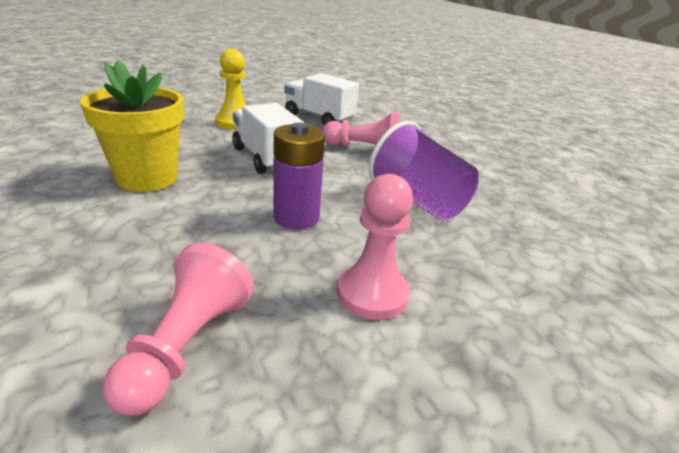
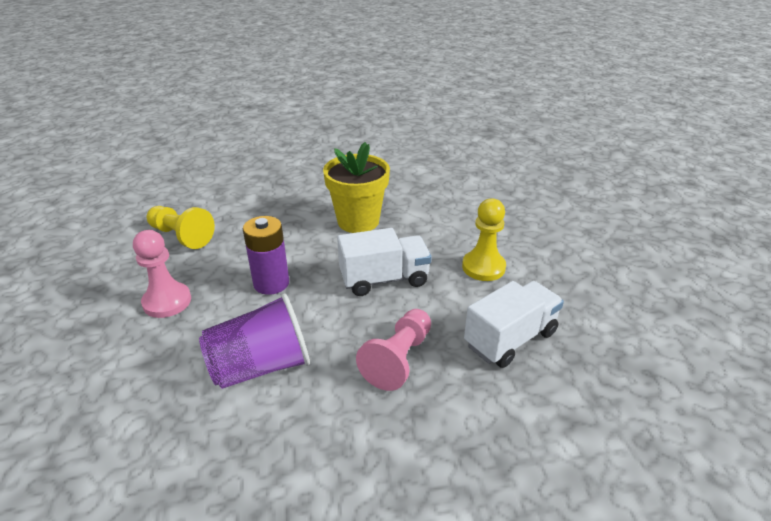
camera: 110 degrees right, 5 degrees up
pink pawn [103,243,254,415] -> yellow pawn [147,206,215,249]

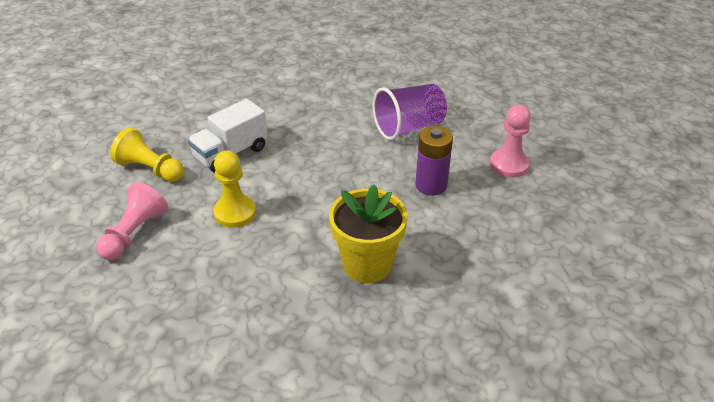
camera: 175 degrees right, 5 degrees up
yellow pawn [147,206,215,249] -> yellow pawn moved to [110,127,184,182]
white truck [337,228,432,296] -> none
pink pawn [356,309,431,391] -> pink pawn moved to [97,182,168,260]

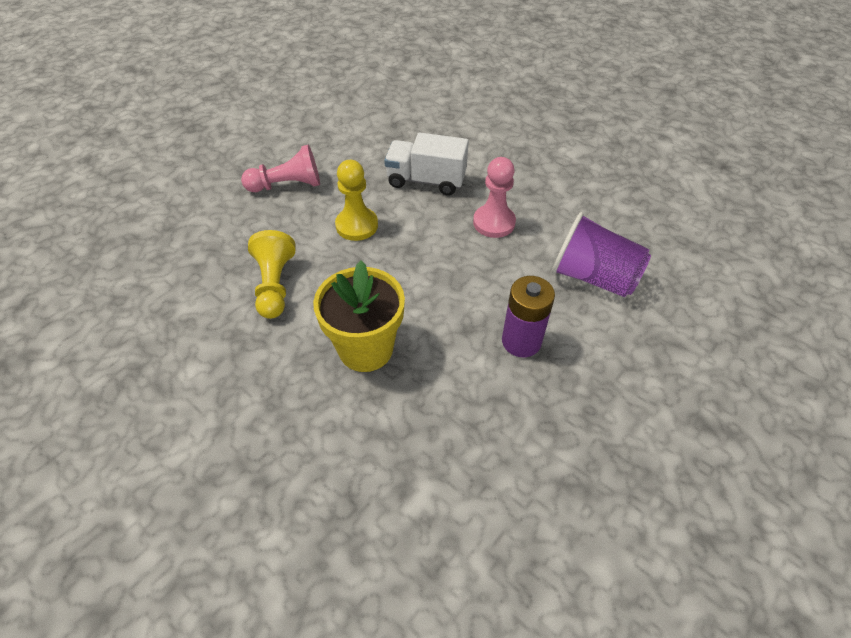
camera: 55 degrees right, 10 degrees up
yellow pawn [110,127,184,182] -> yellow pawn moved to [248,230,295,319]
pink pawn [490,105,531,178] -> pink pawn moved to [473,157,516,238]

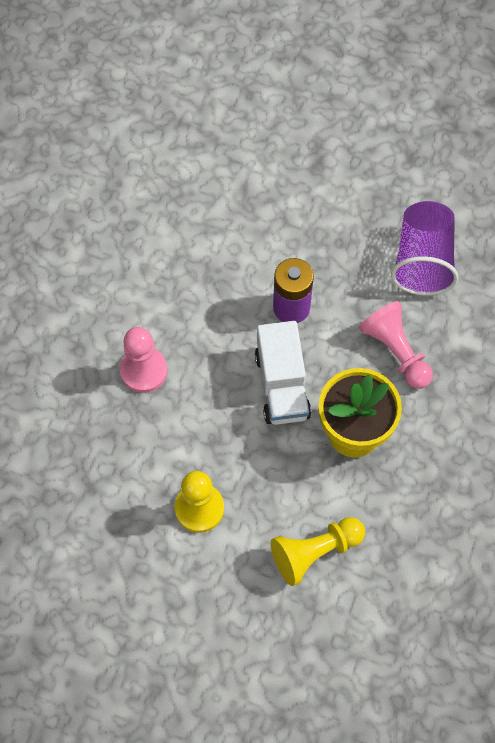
camera: 110 degrees left, 15 degrees up
pink pawn [241,145,320,192] -> pink pawn moved to [359,301,433,389]
white truck [384,132,469,195] -> white truck moved to [255,321,311,425]
purple cup [552,212,651,297] -> purple cup moved to [391,201,458,296]

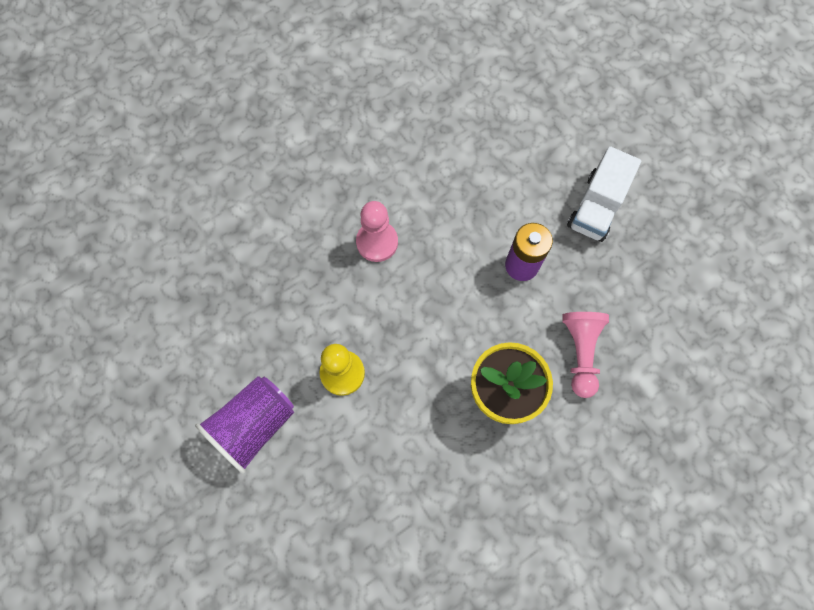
camera: 35 degrees right, 5 degrees up
white truck [255,321,311,425] -> white truck moved to [567,146,641,242]
yellow pawn [271,517,365,586] -> none
purple cup [391,201,458,296] -> purple cup moved to [195,376,294,474]

